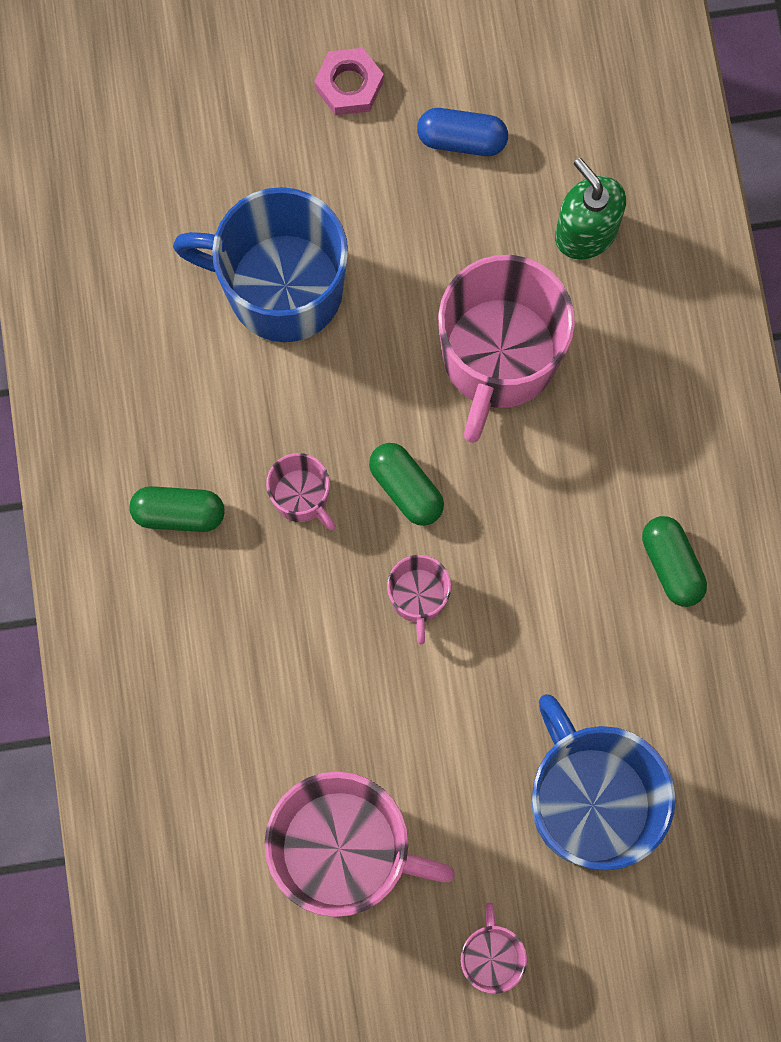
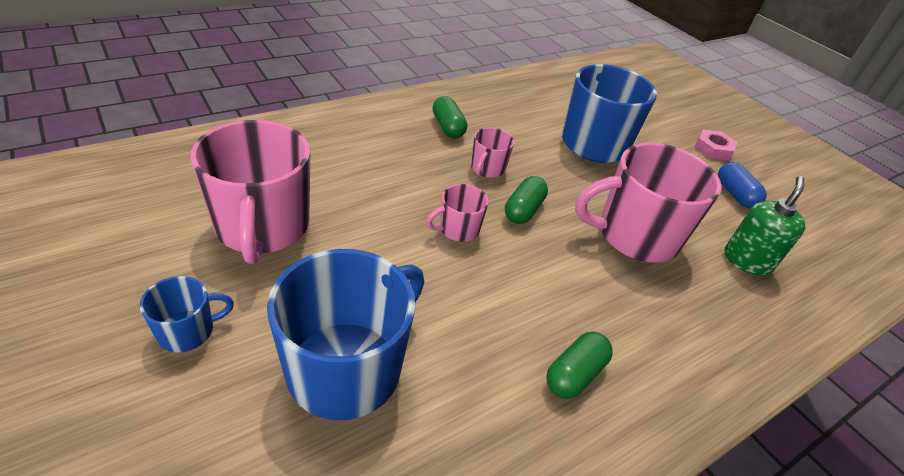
camera: 60 degrees right, 35 degrees down
pink mug [461,902,527,994] -> blue mug [140,276,234,352]

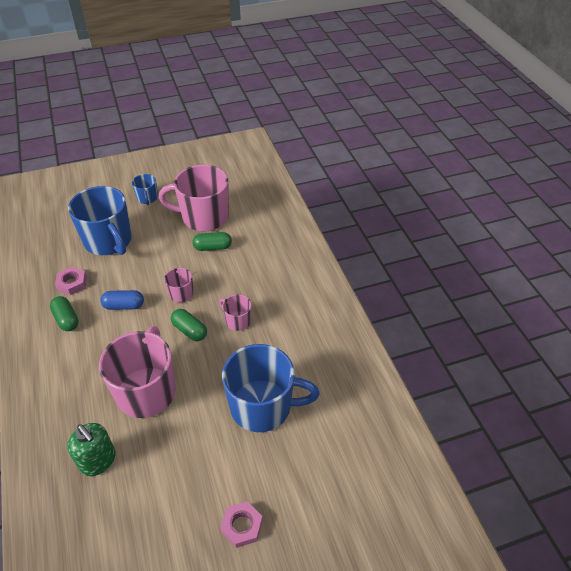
camera: 110 degrees right, 5 degrees up
green capsule [433,96,467,138] -> green capsule moved to [193,232,232,251]
blue capsule [718,162,767,208] -> blue capsule moved to [100,290,144,310]
none -> pink nut [55,267,87,295]

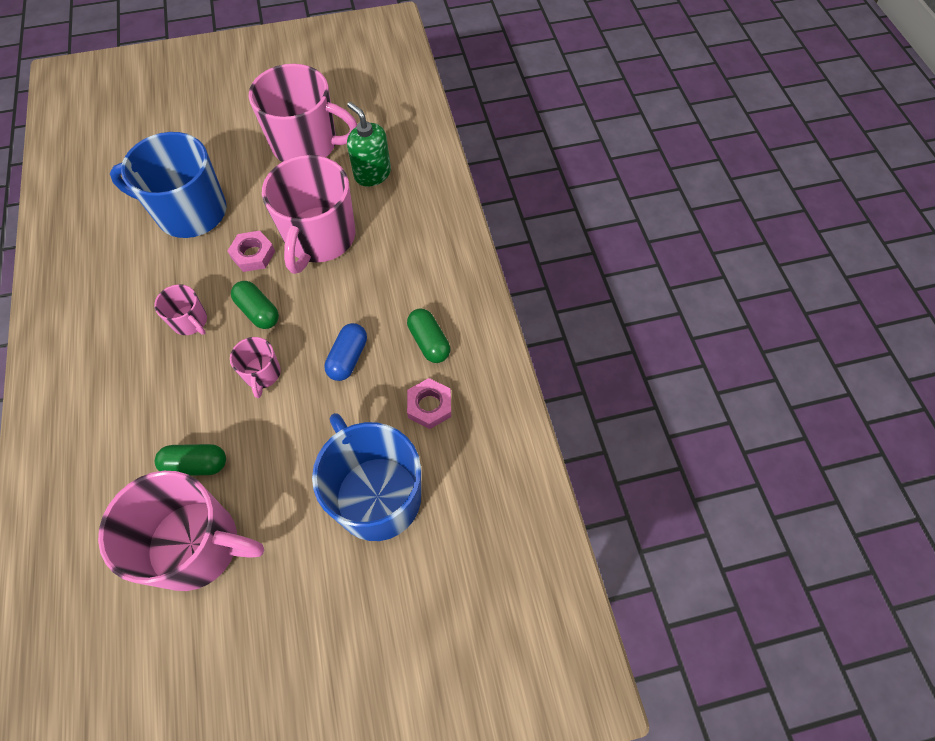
camera: 175 degrees left, 15 degrees up
blue capsule [100,290,144,310] -> blue capsule turned 75 degrees counterclockwise [324,323,367,381]
blue mug [132,174,158,205] -> none
pink nut [220,501,263,548] -> pink nut moved to [228,231,275,272]
none -> pink mug [249,64,357,162]

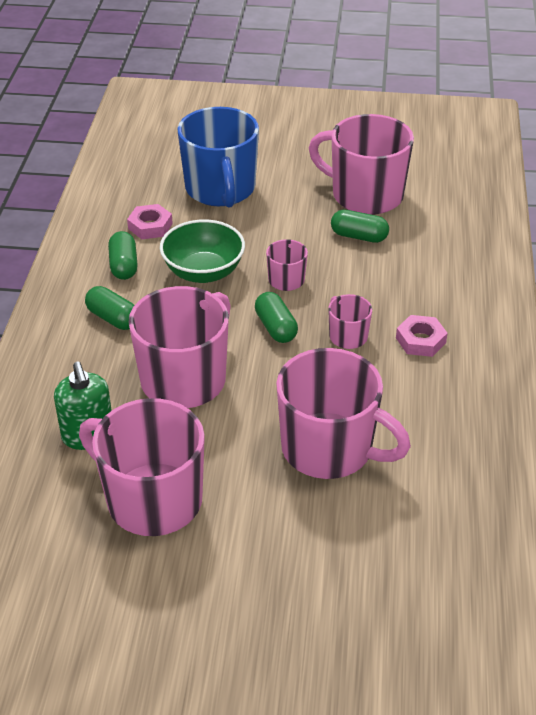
camera: 160 degrees left, 20 degrees down
blue mug [110,132,226,238] -> pink mug [276,348,411,479]
pink nut [228,231,275,272] -> pink nut moved to [396,315,448,357]
blue capsule [324,323,367,381] -> green bowl [160,219,245,283]
none -> green capsule [85,286,135,330]

